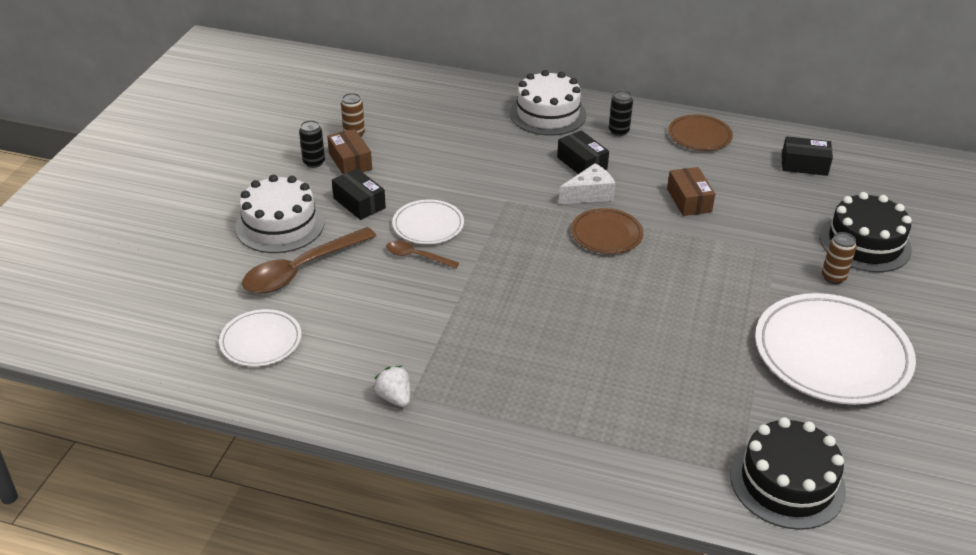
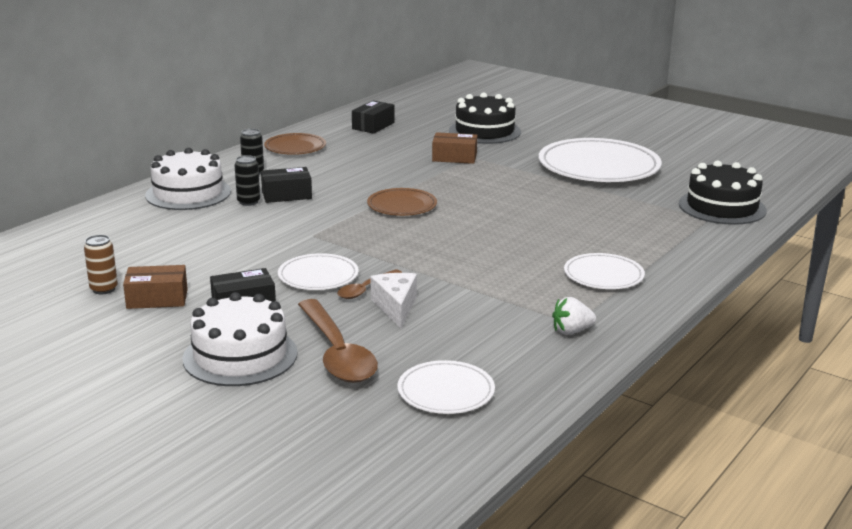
camera: 70 degrees left, 15 degrees down
black can [299,120,325,168] -> black can moved to [235,155,260,206]
white cheese [559,163,615,204] -> white cheese moved to [371,273,417,328]
brown box [667,167,715,216] -> brown box moved to [432,132,477,164]
brown can [822,232,857,284] -> none
none -> white plate [564,253,645,289]

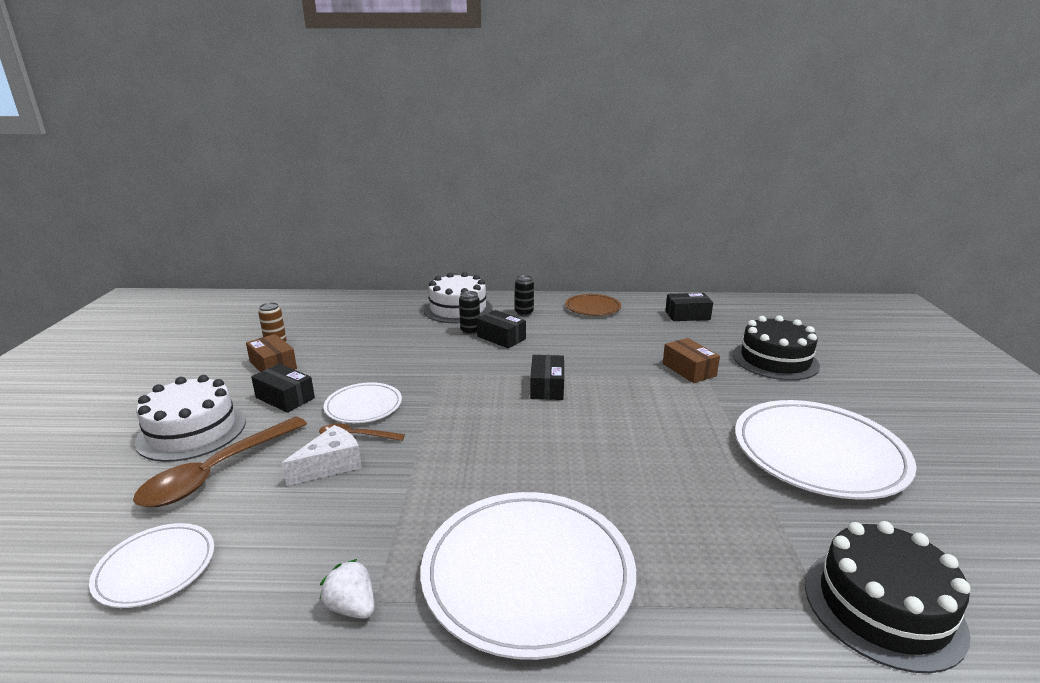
camera: 55 degrees right, 0 degrees up
brown plate [367,188,437,216] -> black box [530,355,564,400]
white plate [564,253,645,289] -> white plate [421,492,636,660], size x1.90

